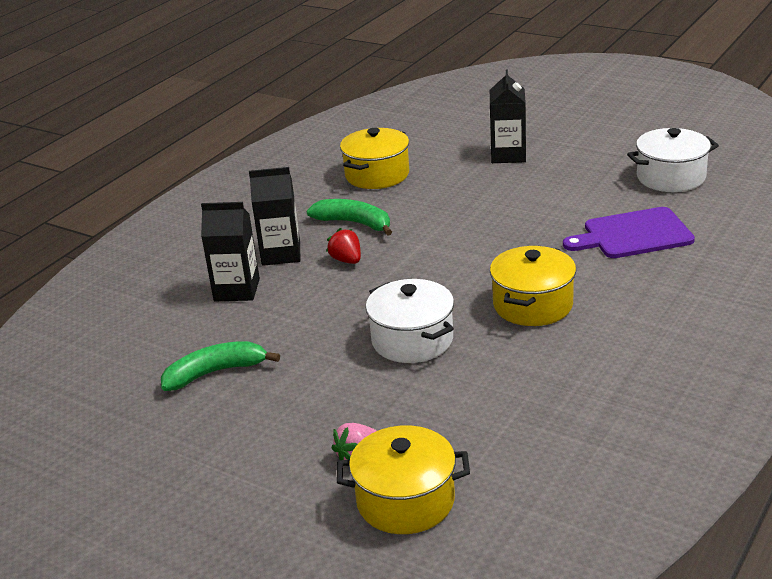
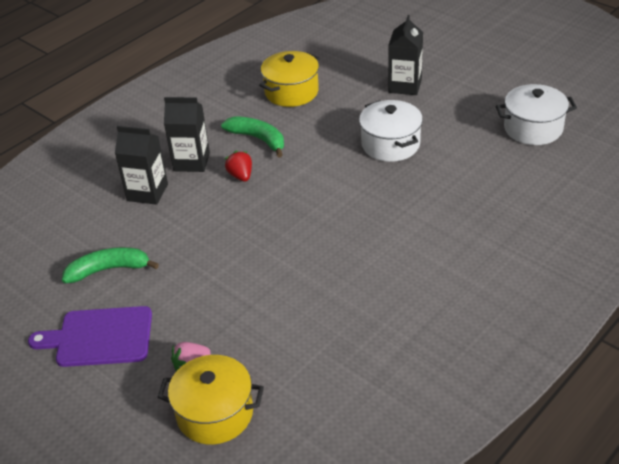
camera: 10 degrees right, 10 degrees up
white pot [366,279,454,363] -> white pot moved to [359,100,423,162]
yellow pot [490,246,576,326] -> none
purple cutting board [563,207,695,258] -> purple cutting board moved to [28,306,152,367]

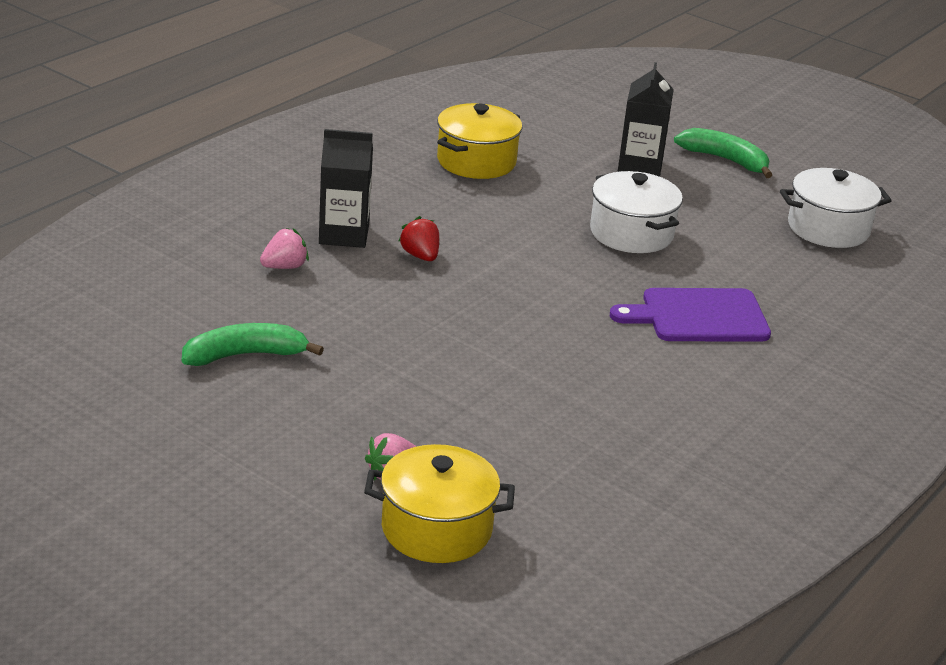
camera: 10 degrees left, 10 degrees down
purple cutting board [28,306,152,367] -> purple cutting board moved to [610,288,771,342]
black carton [115,126,168,205] -> pink strawberry [260,228,309,269]
green banana [221,116,284,158] -> green banana moved to [674,128,772,178]

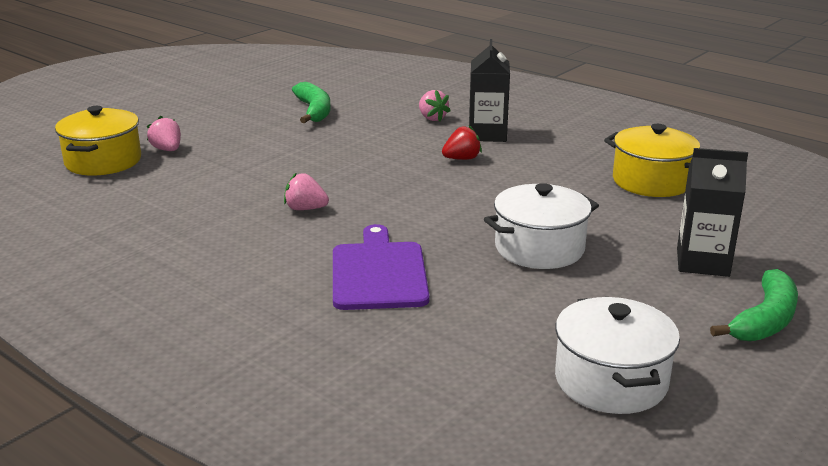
camera: 95 degrees right, 5 degrees down
none -> pink strawberry [284,172,329,210]

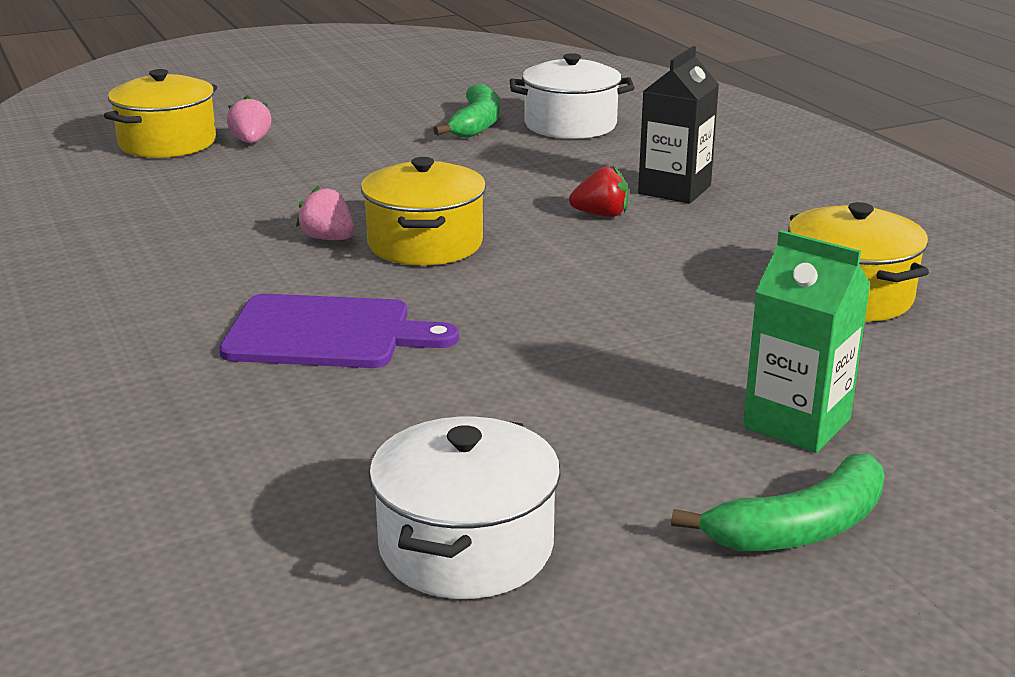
camera: 25 degrees right, 0 degrees up
purple cutting board [333,224,429,310] -> purple cutting board turned 75 degrees clockwise [219,294,459,368]
pink strawberry [419,90,450,121] -> none
white pot [484,183,599,269] -> white pot moved to [510,53,635,139]
black carton [677,148,748,277] -> green carton [743,230,871,453]
none -> yellow pot [361,157,486,266]

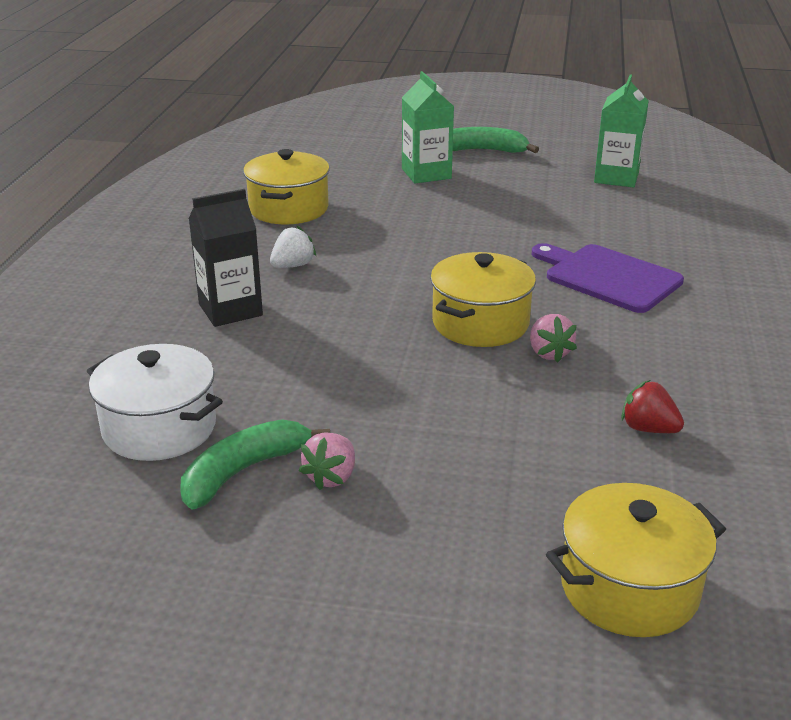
camera: 145 degrees left, 5 degrees up
pink strawberry [227,95,271,143] -> pink strawberry moved to [299,432,355,490]
white pot [369,416,561,599] -> green carton [594,74,649,187]
red strawberry [569,166,629,217] -> red strawberry moved to [621,380,684,433]
none -> white strawberry [270,226,316,268]

